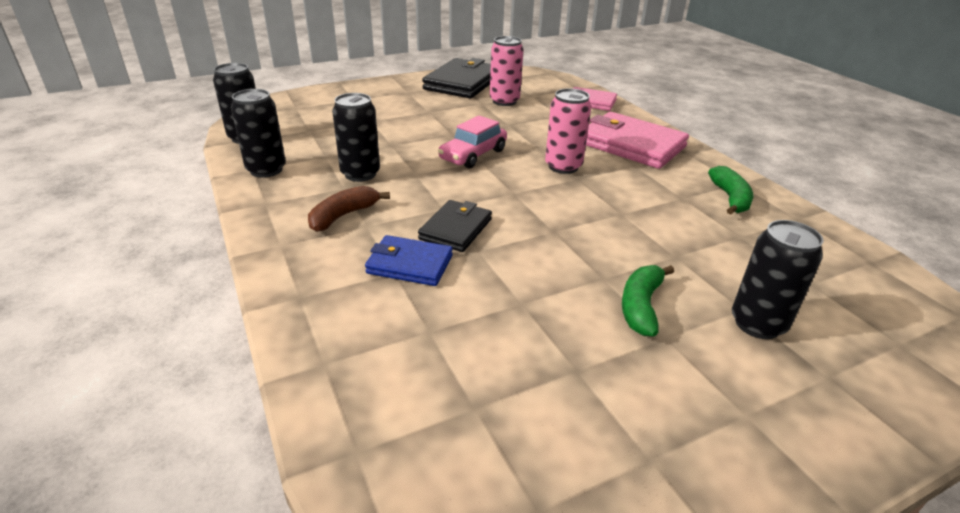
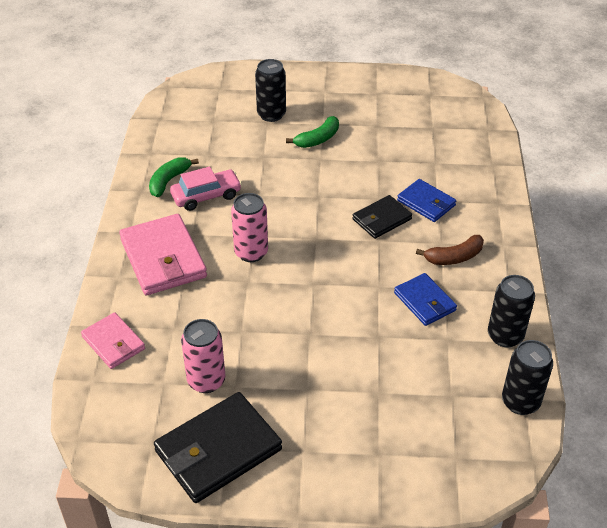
camera: 150 degrees left, 10 degrees up
black can [332,93,380,182] -> blue wallet [394,273,457,326]
pink car [438,115,507,168] -> pink car moved to [170,167,242,211]

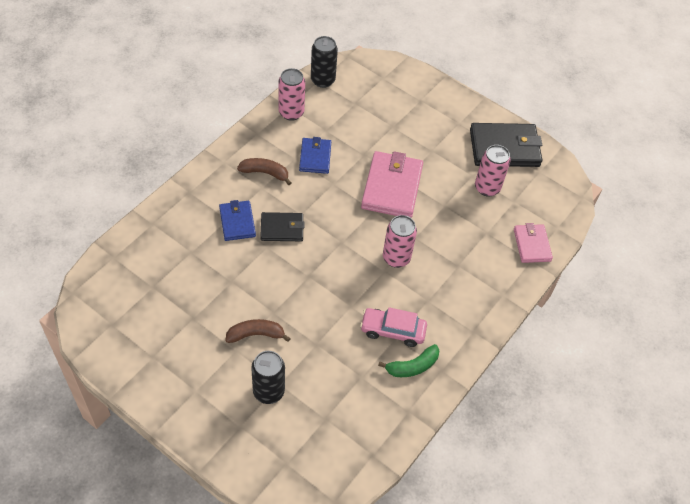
camera: 150 degrees left, 10 degrees up
pink wallet [119,214,207,295] -> pink wallet moved to [361,151,423,218]
green banana [286,116,339,148] -> brown banana [225,319,291,343]
black can [488,275,535,348] -> pink can [278,68,305,121]

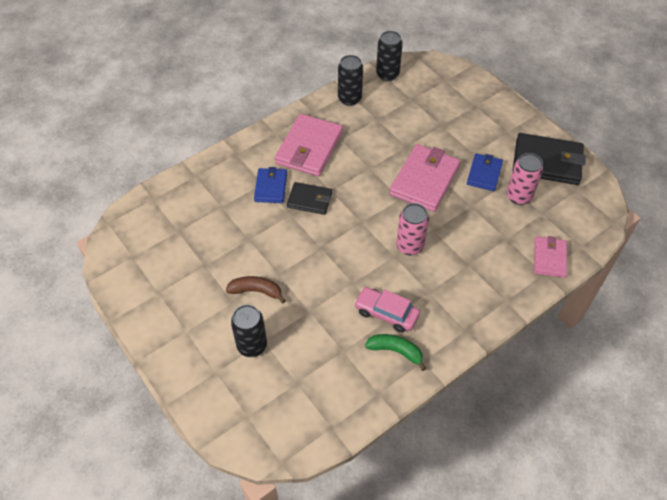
camera: 20 degrees right, 0 degrees up
brown banana [237,158,291,185] -> pink wallet [275,114,343,177]
pink can [278,68,305,121] -> black can [338,55,363,106]
blue wallet [299,137,331,174] -> blue wallet moved to [467,153,503,191]
green banana [378,344,440,377] -> green banana turned 150 degrees counterclockwise [365,334,426,371]

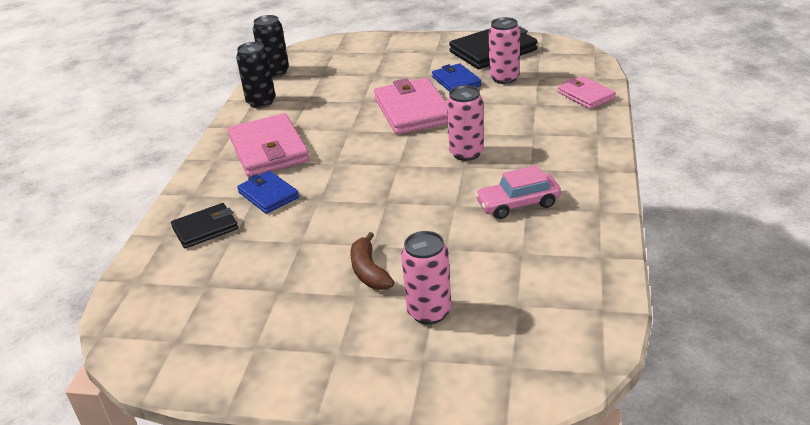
camera: 40 degrees left, 20 degrees down
brown banana [226,276,286,303] -> brown banana turned 75 degrees counterclockwise [350,232,394,290]
black can [231,305,267,357] -> pink can [401,231,451,325]
black wallet [287,182,332,215] -> black wallet moved to [171,203,238,248]
green banana [365,334,426,371] -> none

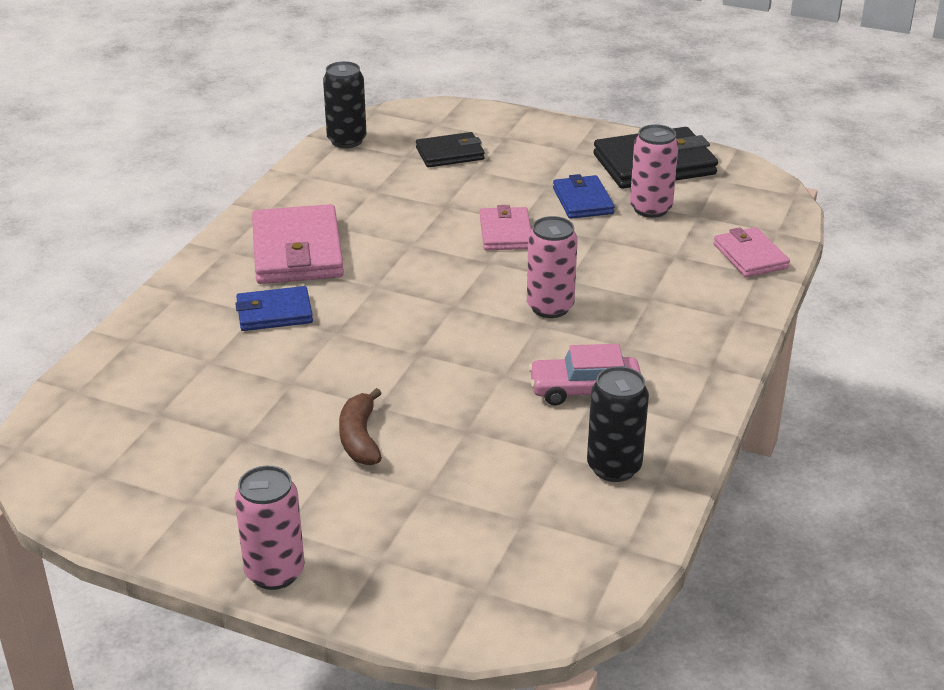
camera: 10 degrees right, 0 degrees up
black wallet [171,203,238,248] -> black wallet moved to [416,132,485,167]
black can [236,42,276,108] -> black can moved to [587,366,649,482]
blue wallet [237,171,299,214] -> blue wallet turned 75 degrees counterclockwise [235,286,313,331]
pink wallet [374,78,448,135] -> pink wallet [480,205,531,250], size x0.59
pink can [401,231,451,325] -> pink can moved to [235,466,305,590]

